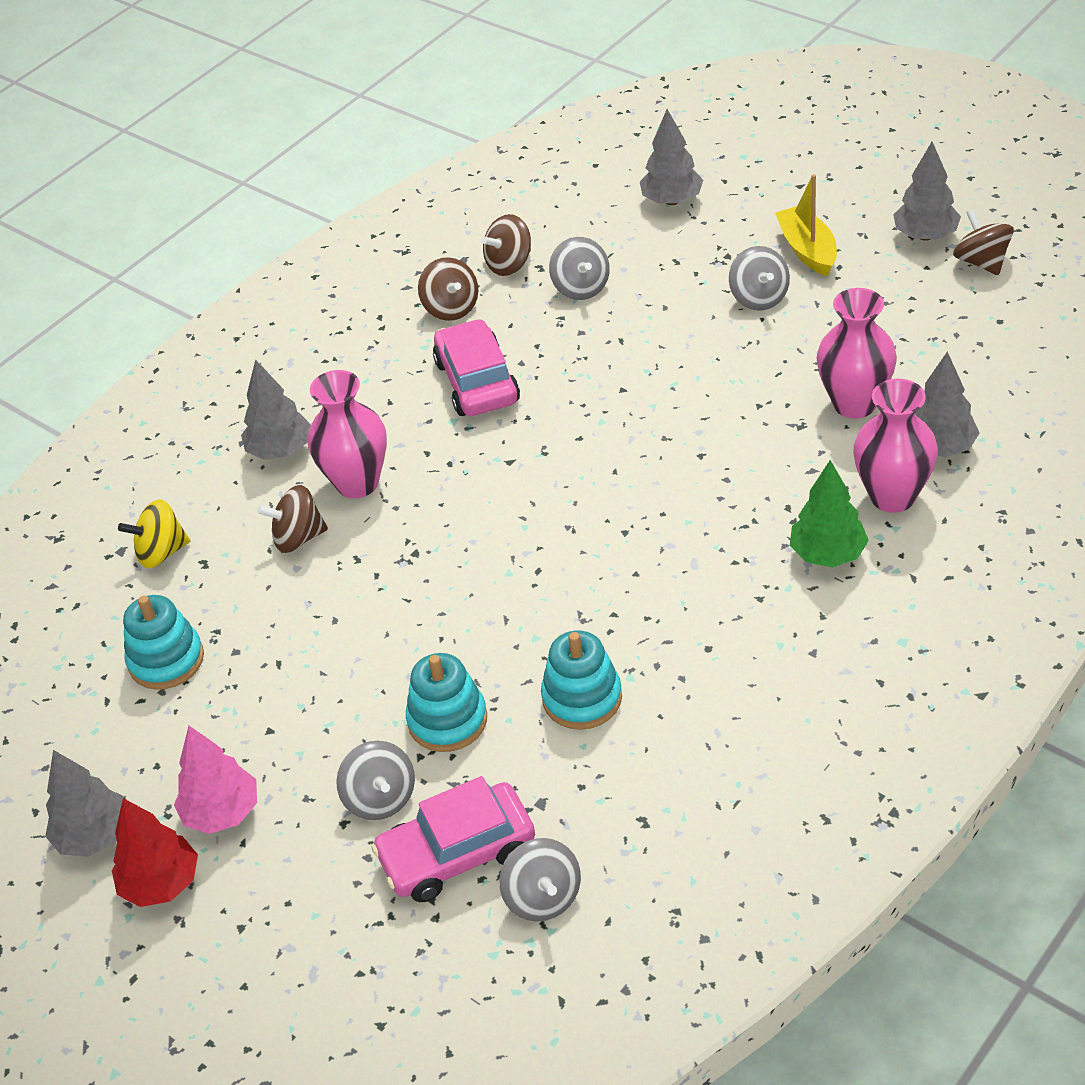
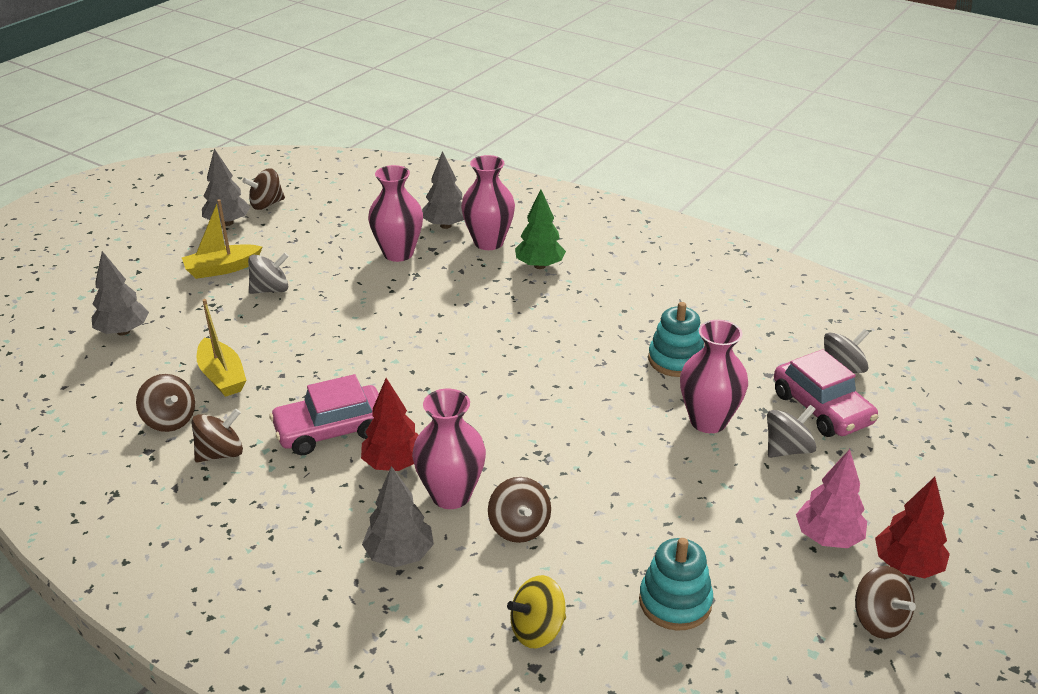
camera: 100 degrees left, 10 degrees down
grey tree [45,750,124,857] -> brown spinning top [855,566,916,639]
yellow spinning top [118,499,190,568] -> yellow spinning top turned 90 degrees clockwise [507,575,566,648]
turquoise stacking toy [406,653,487,752] -> pink vase [680,320,748,433]
grey spinning top [549,237,610,300] -> yellow boat [197,299,246,397]
none -> red tree [361,378,418,471]

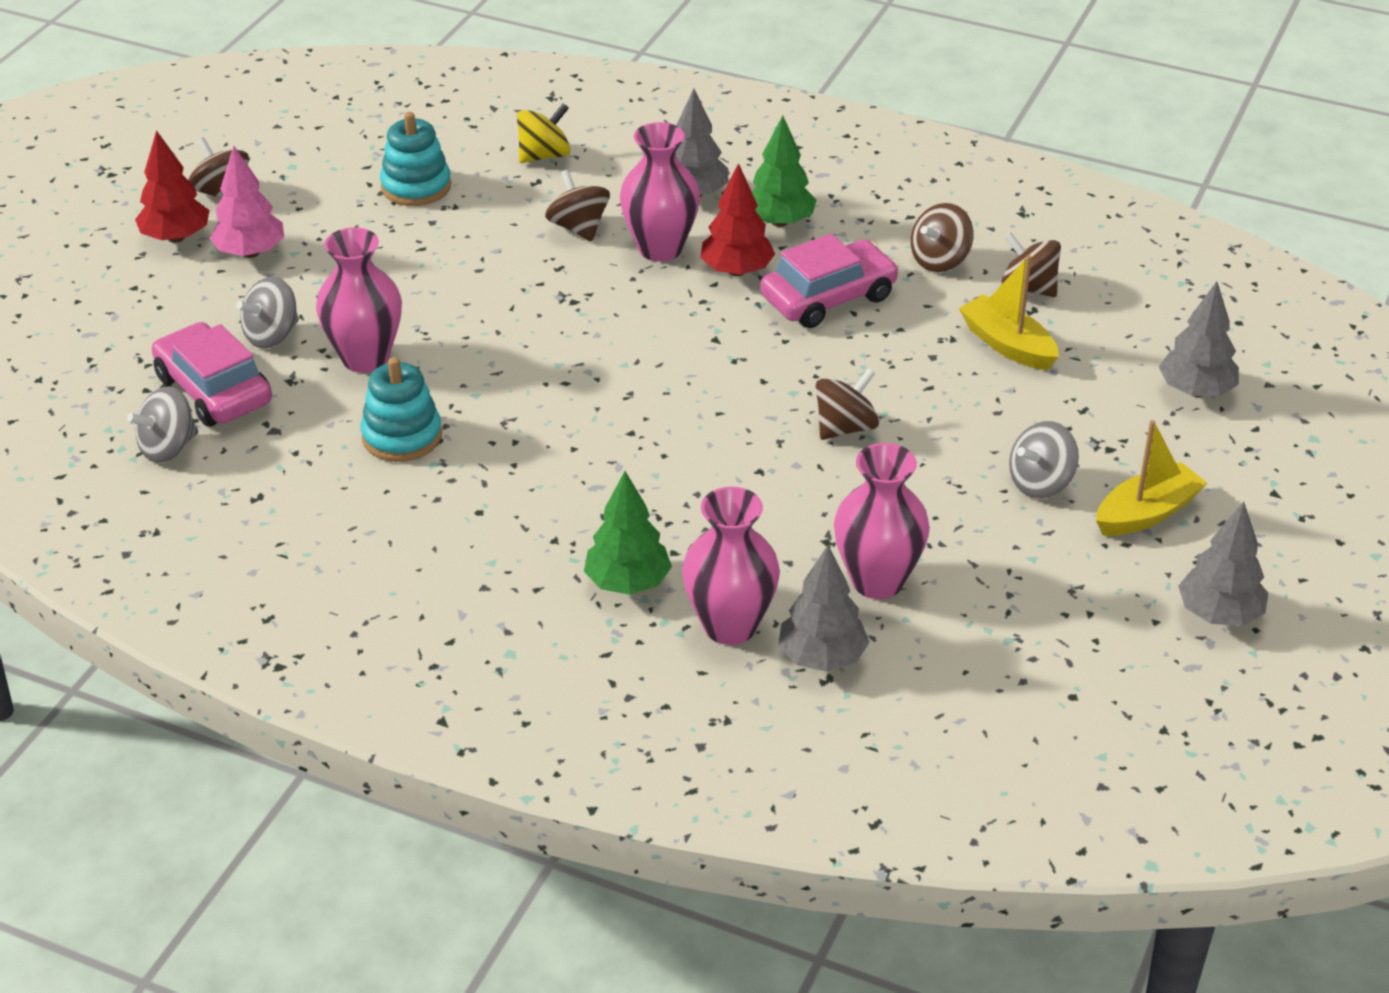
camera: 170 degrees right, 5 degrees up
brown spinning top [243,168,285,210] -> brown spinning top moved to [815,368,879,440]
none -> green tree [752,115,817,227]

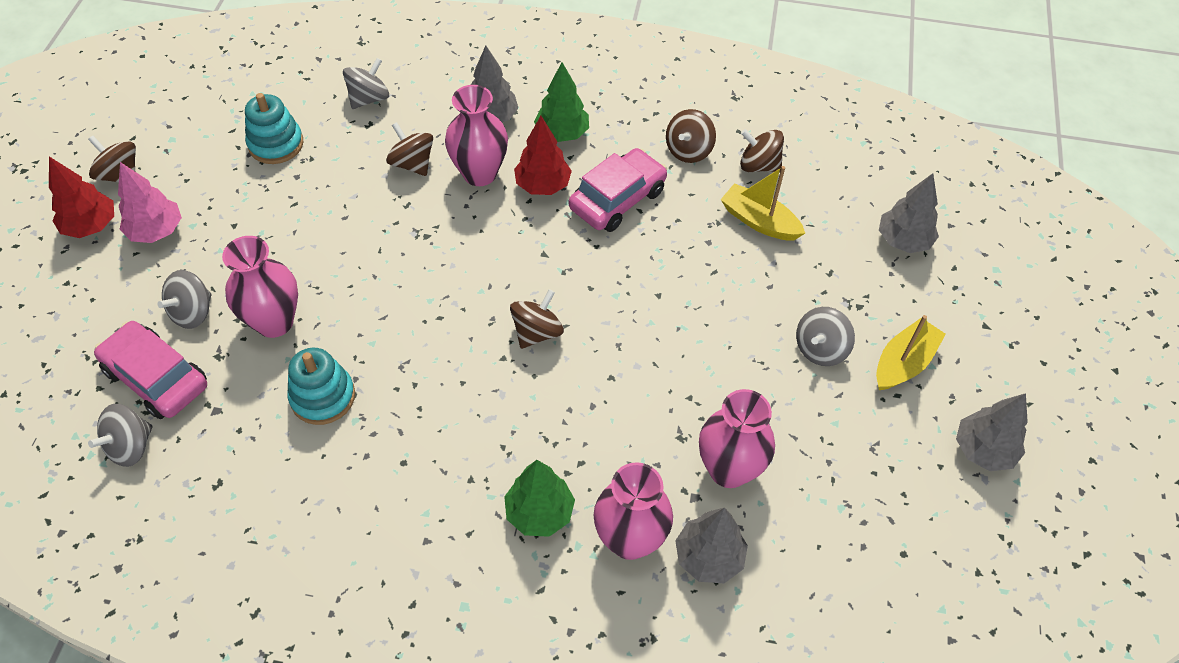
camera: 15 degrees left, 15 degrees up
yellow spinning top [517,103,570,163] -> grey spinning top [343,58,389,109]
brown spinning top [815,368,879,440] -> brown spinning top moved to [510,289,564,349]

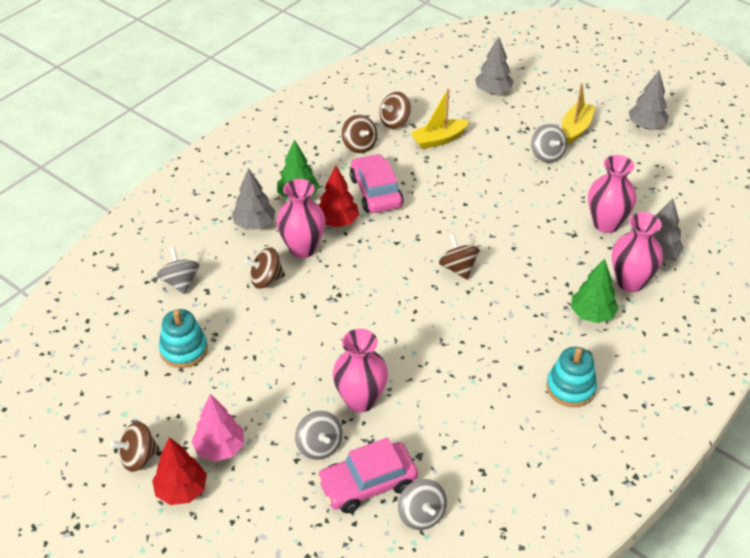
camera: 60 degrees left, 10 degrees down
turquoise stacking toy [288,348,355,425] -> turquoise stacking toy moved to [546,347,597,407]
yellow boat [876,315,946,390] -> yellow boat turned 45 degrees clockwise [562,83,595,144]

